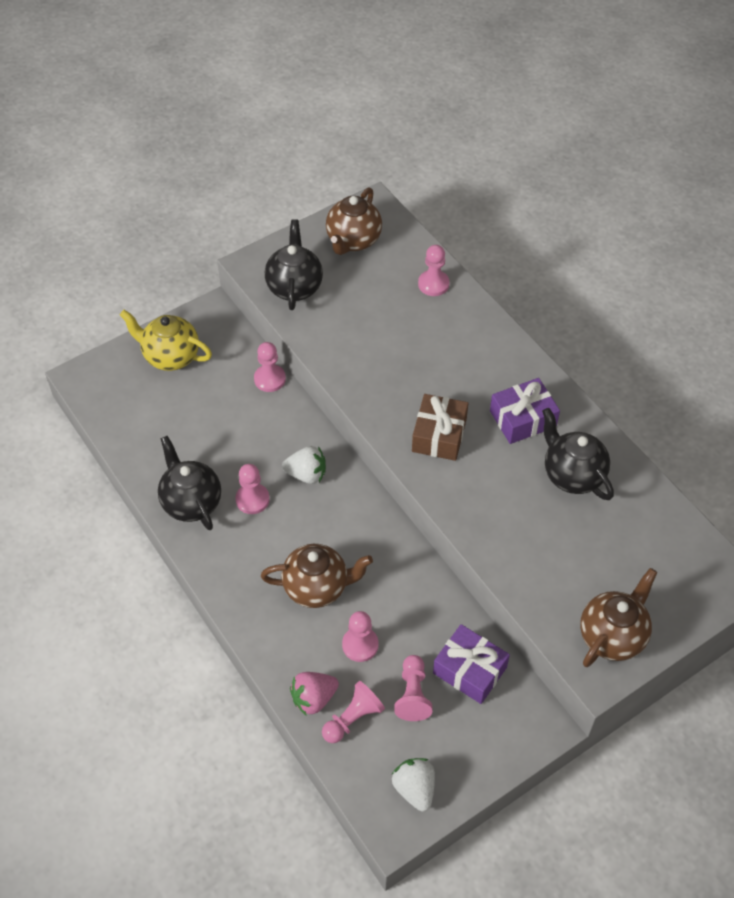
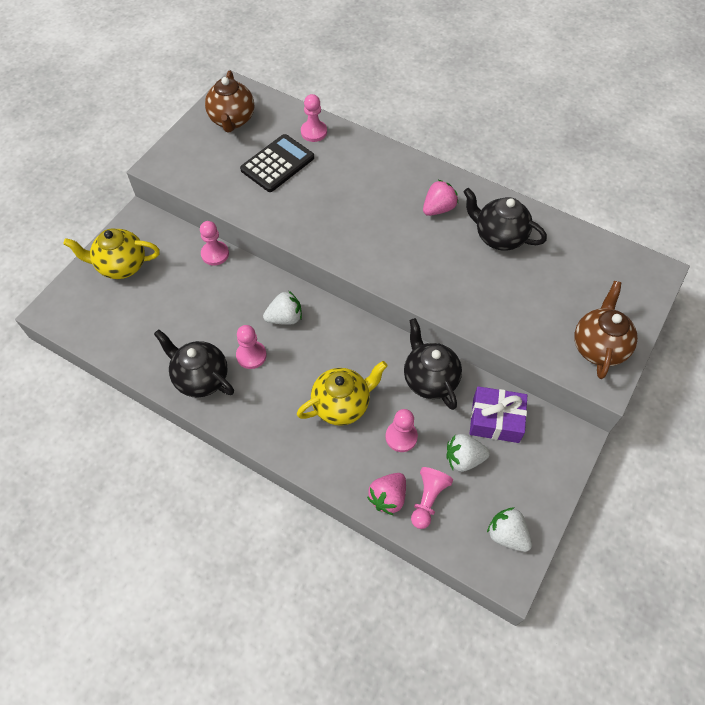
camera: 25 degrees left, 5 degrees up
brown teapot [261,544,373,608] -> yellow teapot [297,361,387,426]
black teapot [265,219,323,310] -> black teapot moved to [404,318,462,410]
pink pawn [394,655,432,721] -> white strawberry [447,434,490,472]
brown gift [412,394,468,461] -> none
purple gift [490,378,560,444] -> pink strawberry [423,180,458,216]
none -> black calculator [240,134,314,192]

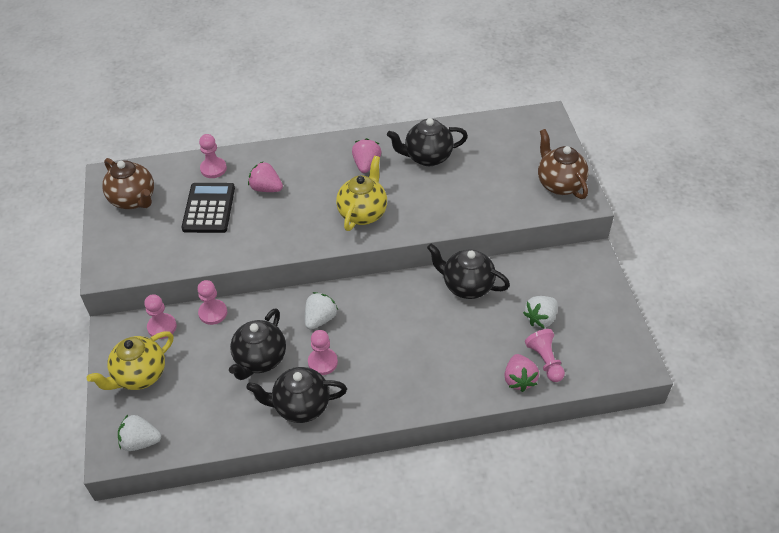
camera: 40 degrees left, 10 degrees down
yellow teapot [297,361,387,426] -> yellow teapot moved to [336,156,387,231]
pink pawn [386,409,418,452] -> pink pawn moved to [144,294,177,339]
purple gift [470,386,527,443] -> none
white strawberry [487,507,532,552] -> white strawberry moved to [118,415,161,451]
none -> black teapot [229,308,286,380]
none -> pink strawberry [248,162,283,192]

